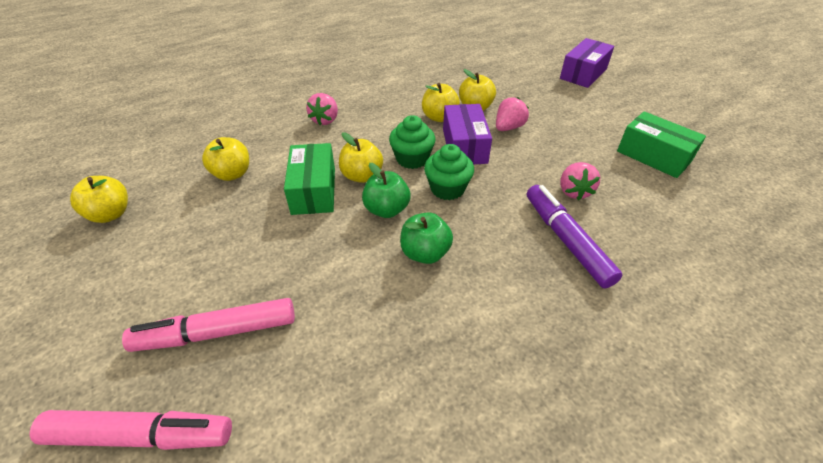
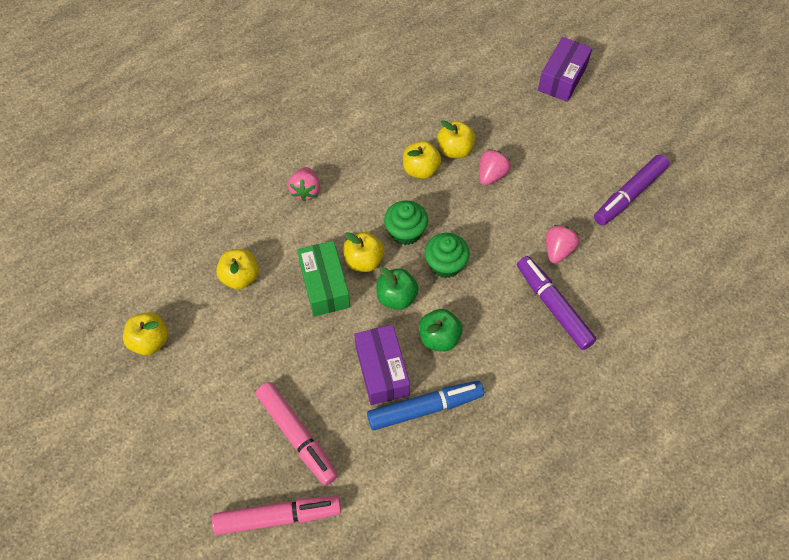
camera: 10 degrees left, 15 degrees up
pink marker [122,298,295,352] -> pink marker turned 105 degrees counterclockwise [256,382,338,486]
purple box [443,104,492,164] -> purple box moved to [354,325,410,405]
pink strawberry [560,162,600,200] -> pink strawberry turned 150 degrees counterclockwise [546,225,579,264]
green box [617,111,706,178] -> purple marker [594,154,669,225]
none -> blue marker [367,381,484,430]

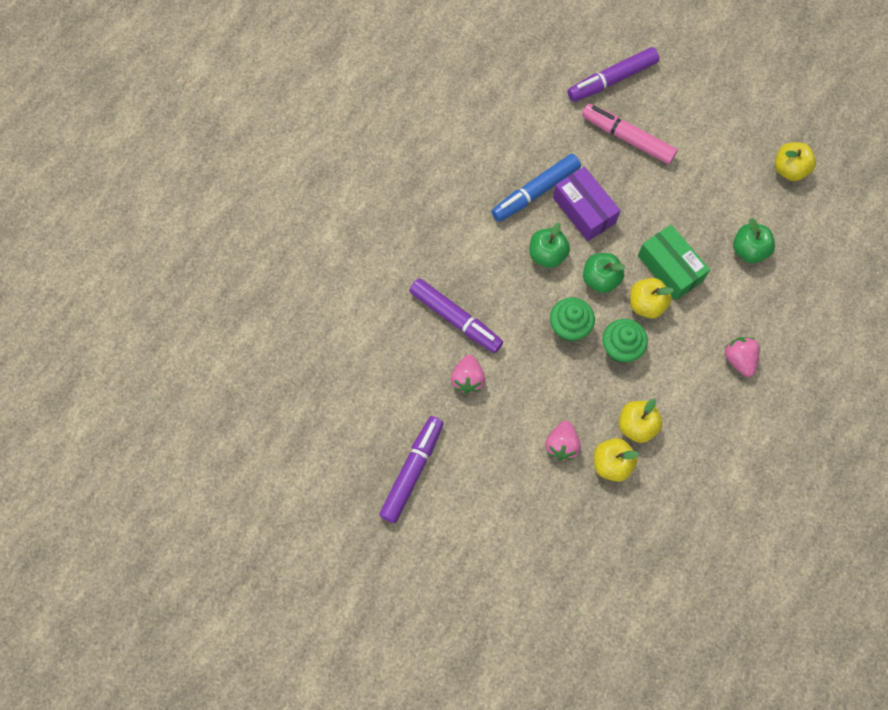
camera: 160 degrees right, 10 degrees up
pink marker [212,496,341,535] -> purple marker [567,47,659,102]
yellow apple [216,249,259,290] -> green apple [733,218,775,263]
purple box [538,37,592,102] -> none

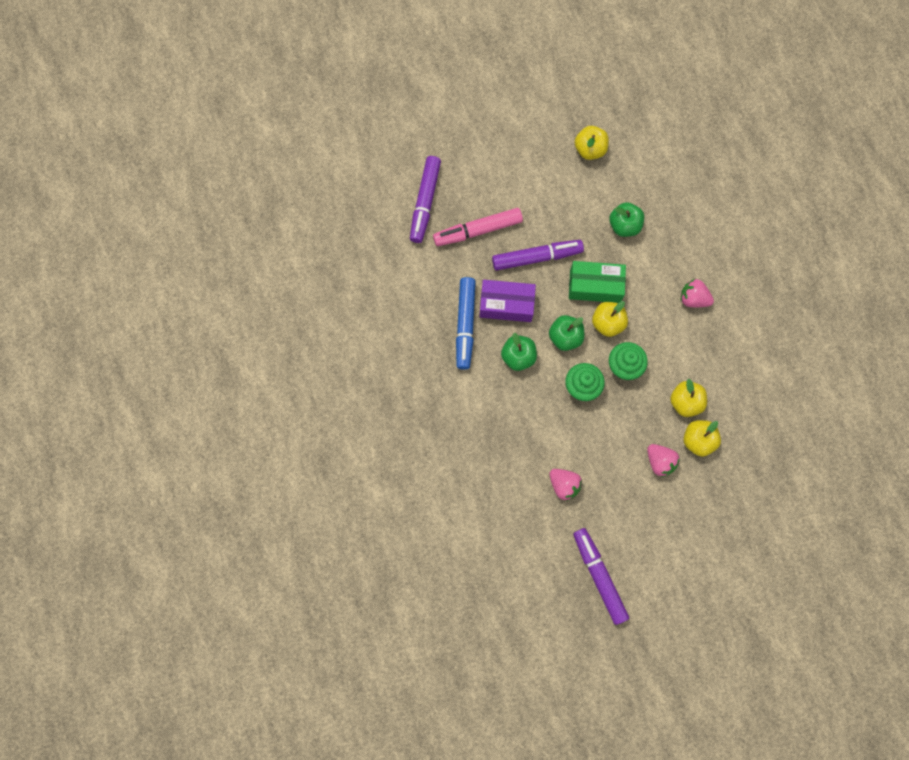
camera: 50 degrees left, 5 degrees up
purple marker [410,278,503,353] -> purple marker moved to [492,240,584,271]

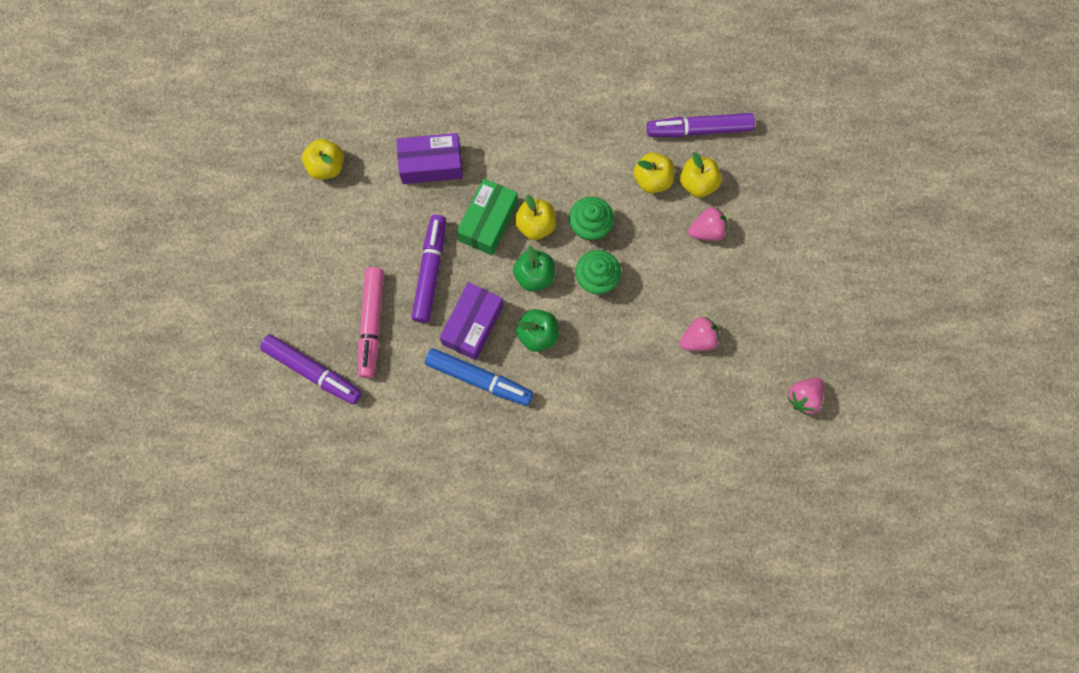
camera: 70 degrees left, 0 degrees up
purple marker [573,528,629,625] -> purple marker moved to [647,113,755,137]
green apple [609,202,644,237] -> purple box [396,133,463,184]
pink strawberry [681,279,714,307] -> pink strawberry moved to [787,377,824,416]

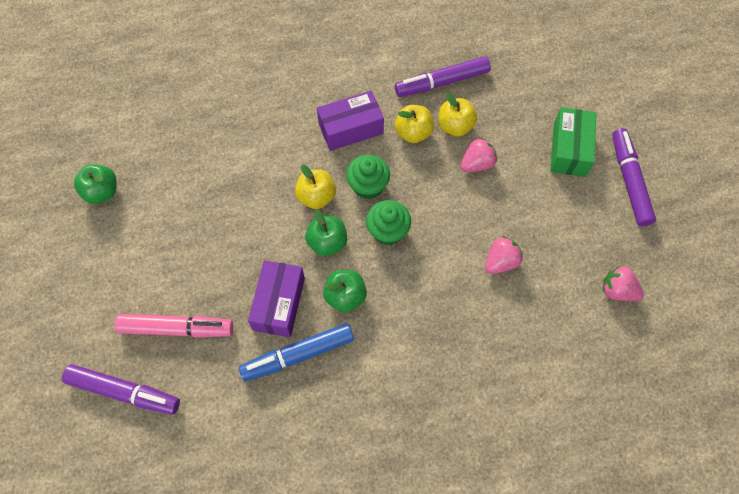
camera: 15 degrees left, 10 degrees down
yellow apple [302,139,344,180] -> green apple [74,164,117,204]
pink marker [358,267,384,378] -> pink marker turned 75 degrees counterclockwise [115,314,233,338]
purple box [396,133,463,184] -> purple box moved to [317,91,384,151]
purple marker [411,215,446,323] -> purple marker moved to [612,128,656,226]
blue marker [425,348,533,406] -> blue marker turned 150 degrees clockwise [239,323,354,382]
green box [457,178,518,255] -> green box moved to [550,107,597,177]
pink strawberry [787,377,824,416] -> pink strawberry turned 90 degrees clockwise [603,266,644,301]

